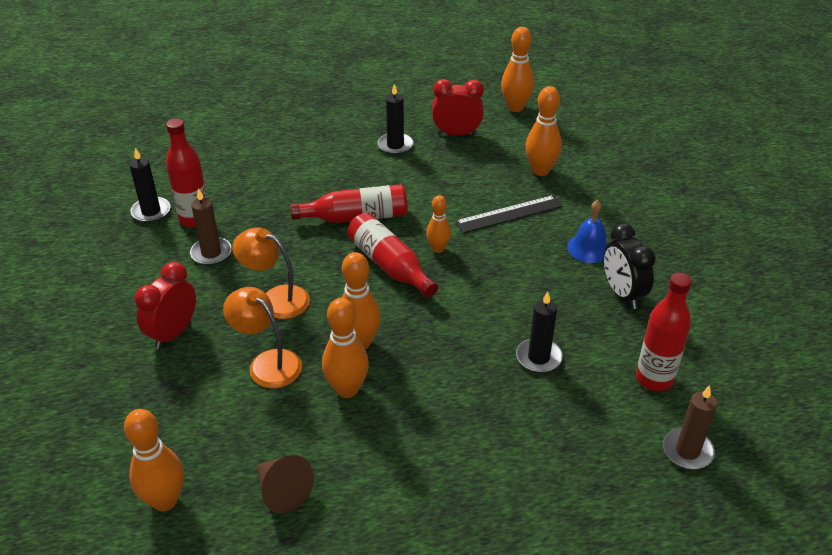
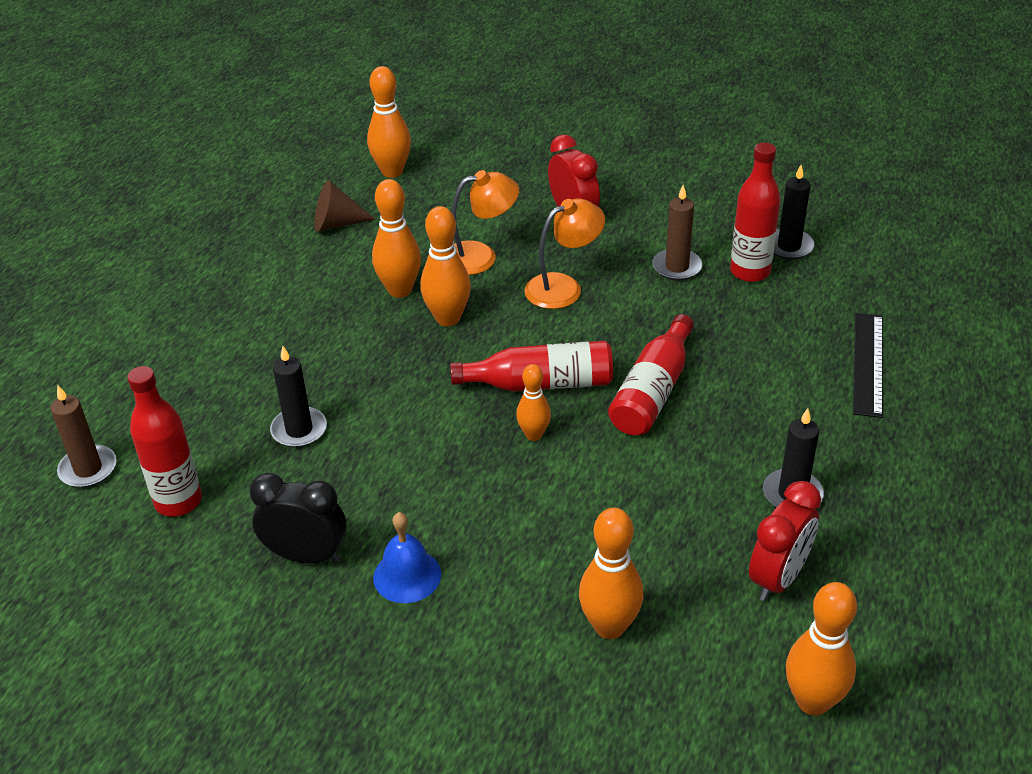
camera: 125 degrees right, 0 degrees up
black ruler [455,195,563,233] -> black ruler moved to [853,313,883,418]

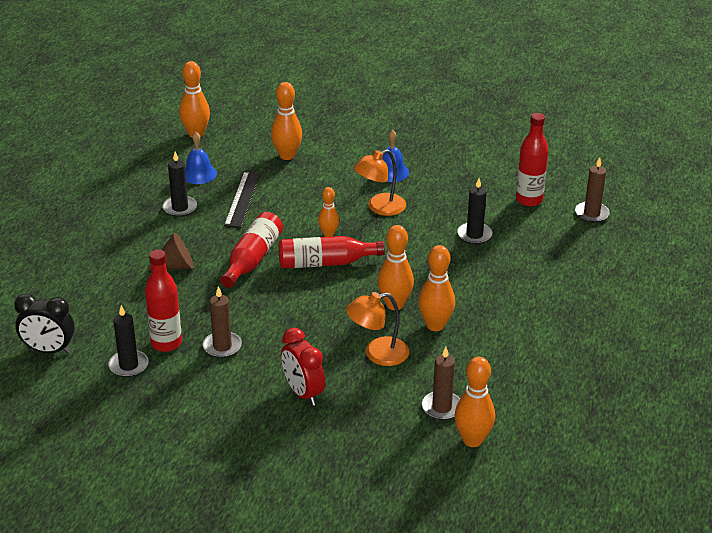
camera: 175 degrees right, 5 degrees down
black clock [250,473,346,563] -> black clock moved to [14,293,75,353]
brown cone [314,180,376,232] -> brown cone moved to [146,233,194,270]
orange lamp [524,198,605,309] -> orange lamp moved to [353,149,406,216]
red clock [749,481,821,601] -> blue bell [185,132,217,184]
black ruler [853,313,883,418] -> black ruler moved to [224,171,261,228]
none -> brown candle [422,347,460,420]

